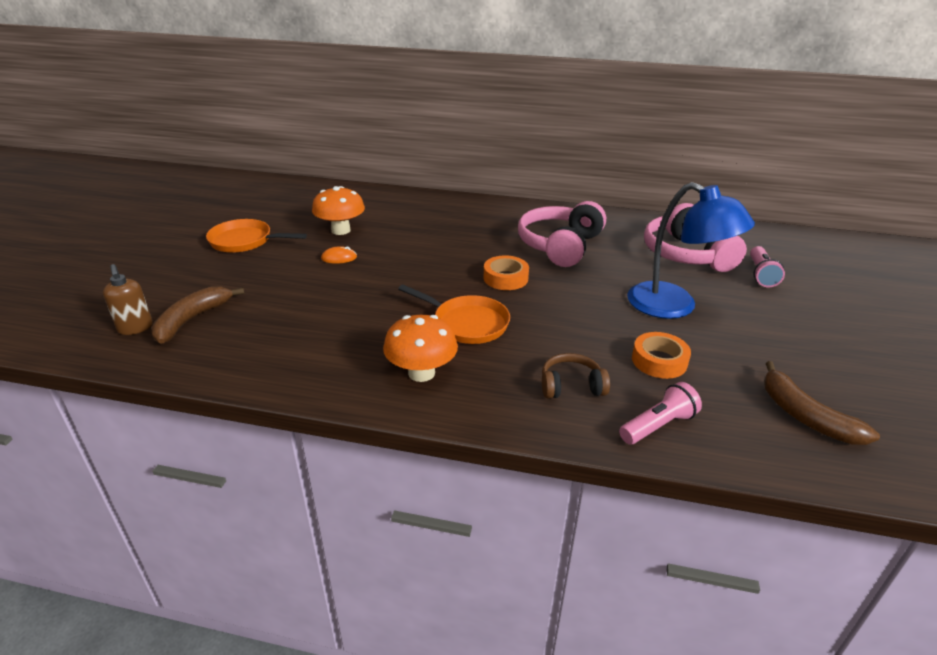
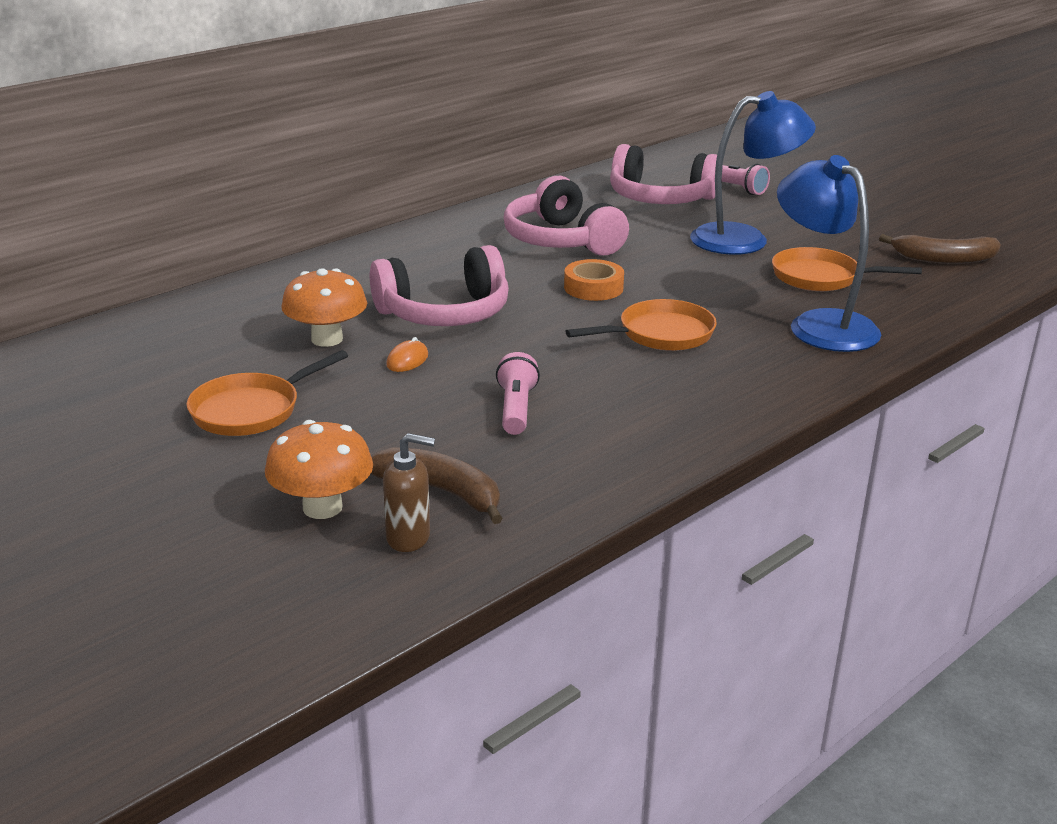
camera: 55 degrees left, 5 degrees down
brown banana [151,286,245,344] -> brown banana turned 150 degrees clockwise [371,447,503,524]
orange mushroom [383,315,458,382] -> orange mushroom moved to [265,420,373,519]
brown headphones [542,353,610,399] -> blue lamp [777,155,881,352]
pink flashlight [619,382,702,444] -> pink flashlight moved to [496,352,540,435]
orange tape [632,332,691,379] -> orange pan [772,247,922,291]
none -> pink headphones [370,245,509,326]

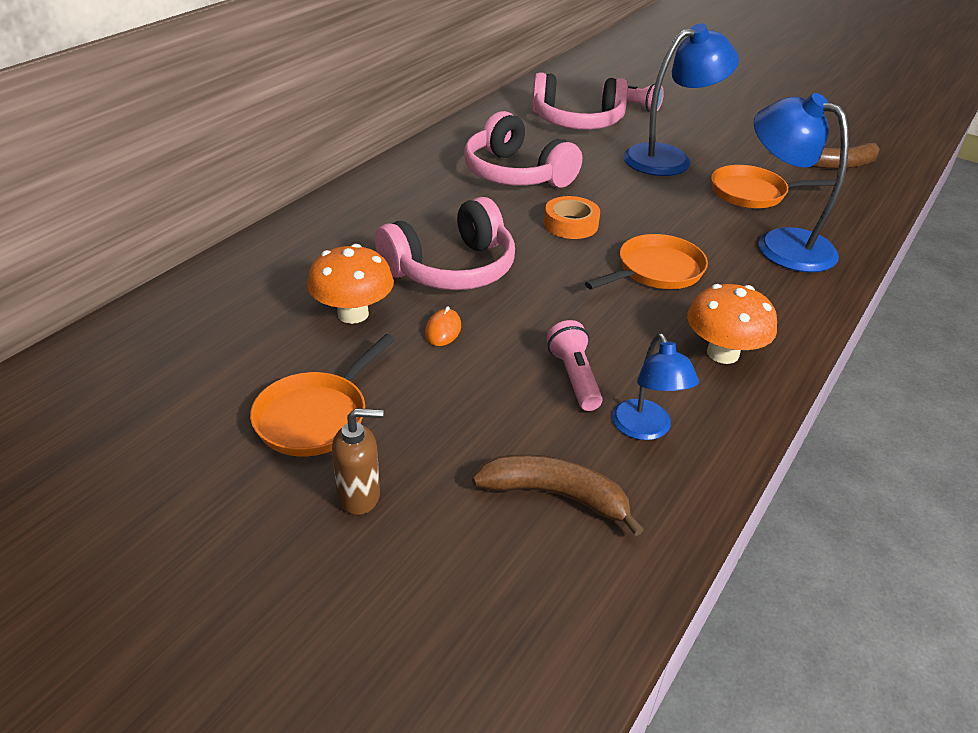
camera: 15 degrees left, 10 degrees up
orange mushroom [265,420,373,519] -> orange mushroom moved to [687,284,777,364]
brown soap dispenser [383,433,435,552] -> brown soap dispenser moved to [332,408,383,515]
none -> blue lamp [612,333,699,440]

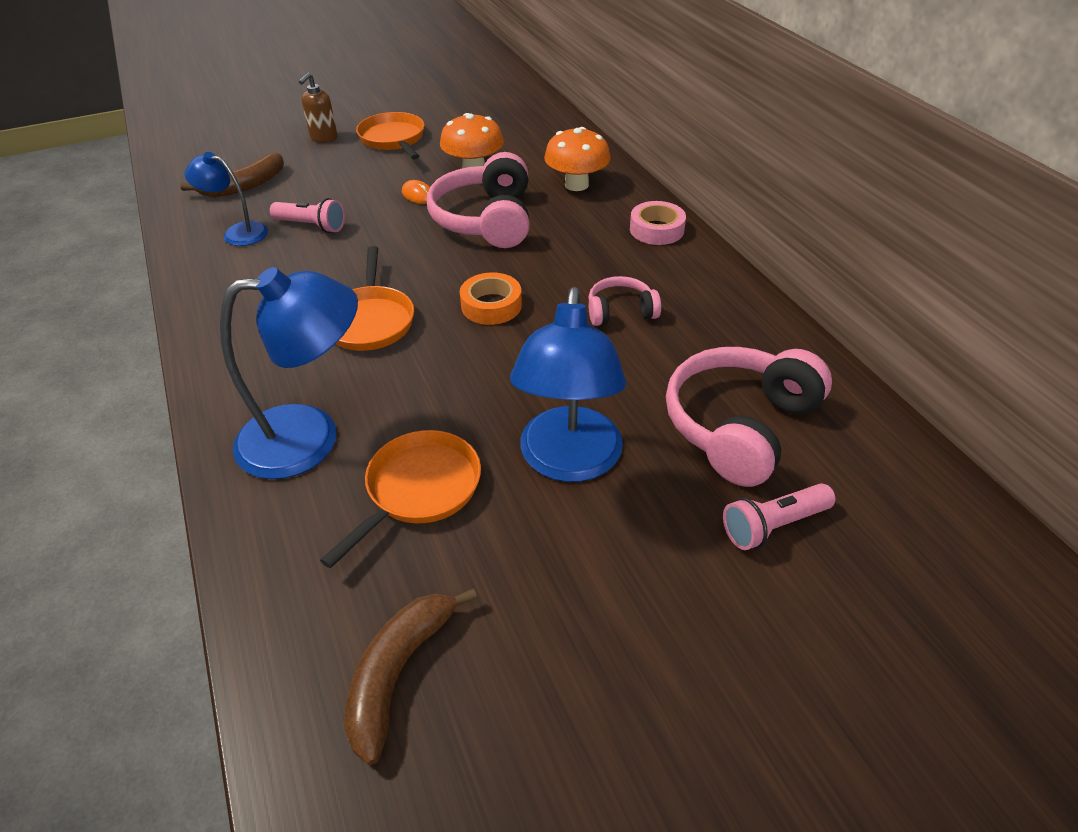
camera: 125 degrees right, 5 degrees up
pink headphones [464,111,582,188] -> pink headphones [588,276,661,326], size x0.53
orange mushroom [687,284,777,364] -> orange mushroom moved to [544,127,611,191]
none -> pink tape [630,201,686,245]

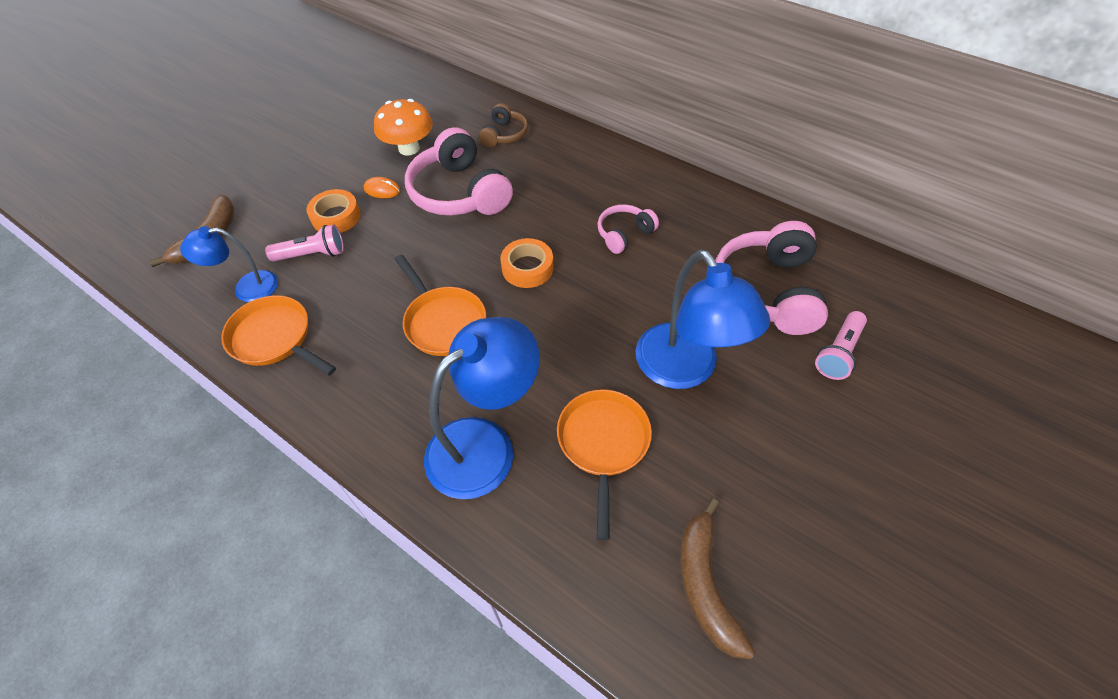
camera: 30 degrees left, 10 degrees up
brown soap dispenser [299,73,338,143] -> none
orange pan [356,112,425,159] -> orange pan moved to [221,295,336,376]
orange mushroom [544,127,611,191] -> brown headphones [479,103,528,147]
pink tape [630,201,686,245] -> none
none -> orange tape [306,189,360,233]

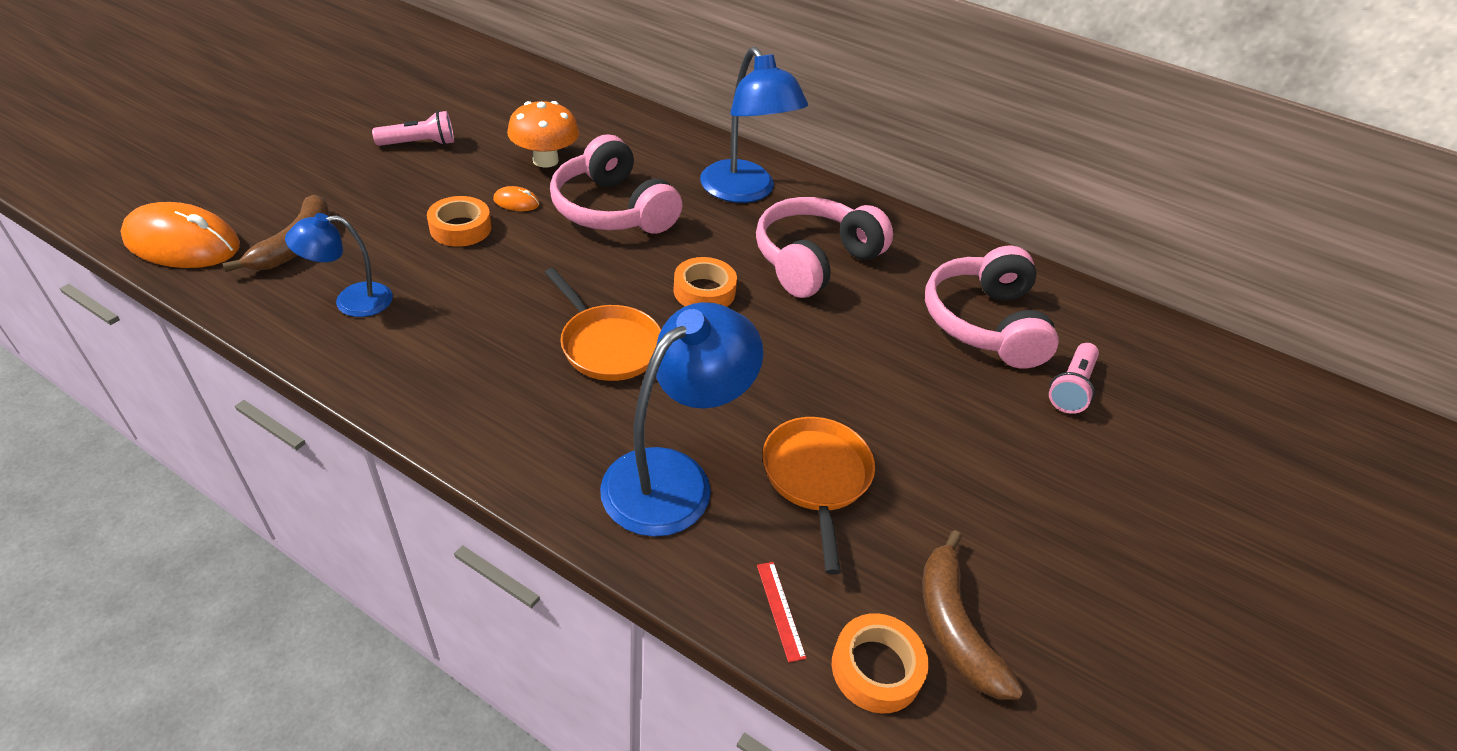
camera: 10 degrees left, 10 degrees down
orange pan [221,295,336,376] -> none
pink flashlight [265,224,344,262] -> pink flashlight moved to [372,111,454,146]
brown headphones [479,103,528,147] -> none
pink headphones [597,204,659,254] -> pink headphones [756,197,893,298], size x1.90
blue lamp [636,250,770,389] -> blue lamp moved to [700,47,808,203]
none -> orange mouse [120,202,240,268]
none -> red ruler [757,562,806,663]
none -> orange tape [832,613,929,714]

